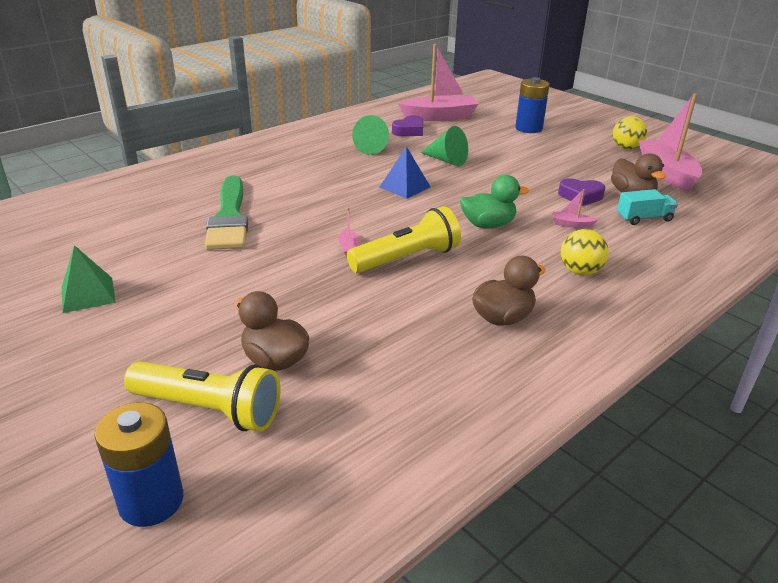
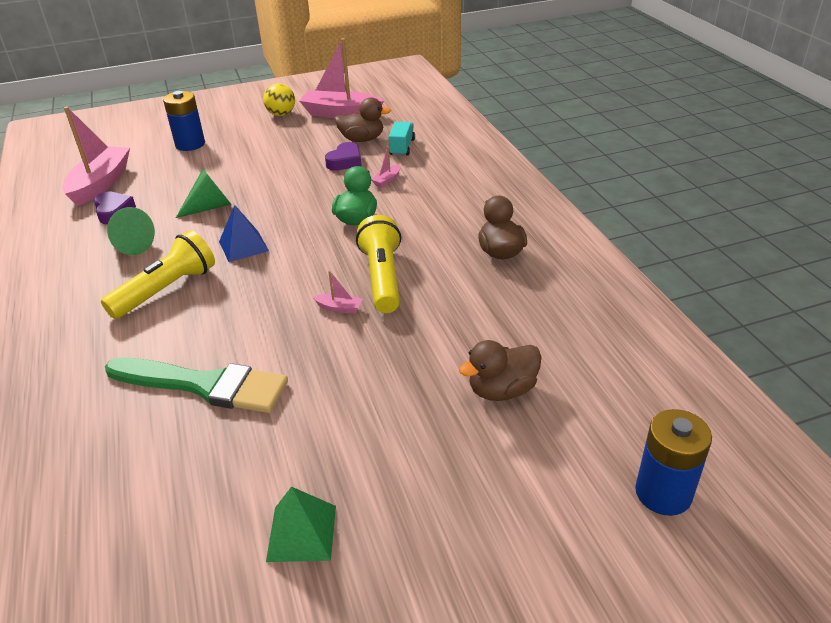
camera: 65 degrees left, 5 degrees up
yellow flashlight [124,361,281,432] -> yellow flashlight moved to [101,230,215,319]
yellow ball [561,229,609,275] -> none

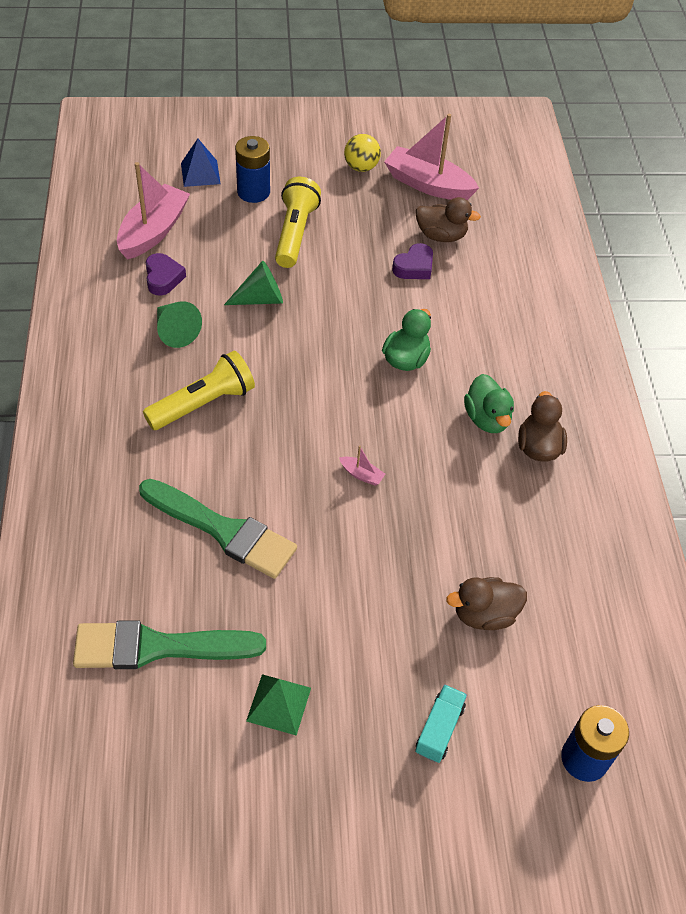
camera: 10 degrees right, 15 degrees up
blue pyramid [219,205,269,262] -> blue pyramid moved to [181,139,221,187]
yellow flashlight [356,215,401,313] -> yellow flashlight moved to [275,177,321,268]
pink boat [371,146,400,188] -> none
turquoise truck [389,122,415,156] -> turquoise truck moved to [415,684,467,763]
none -> green brush [73,620,266,669]
none -> green duck [464,374,514,433]

